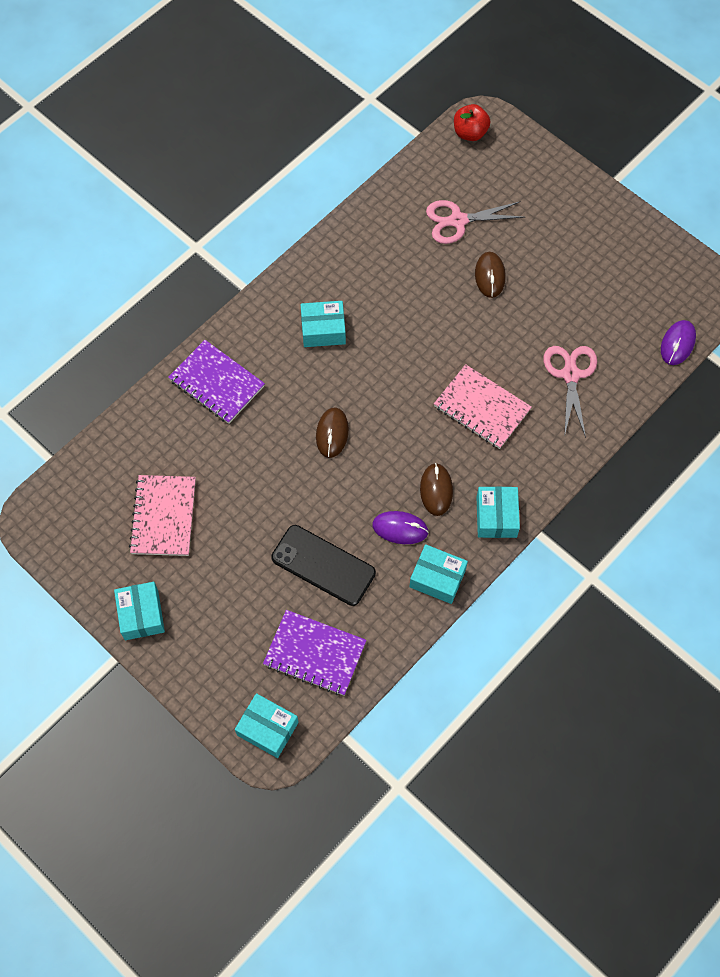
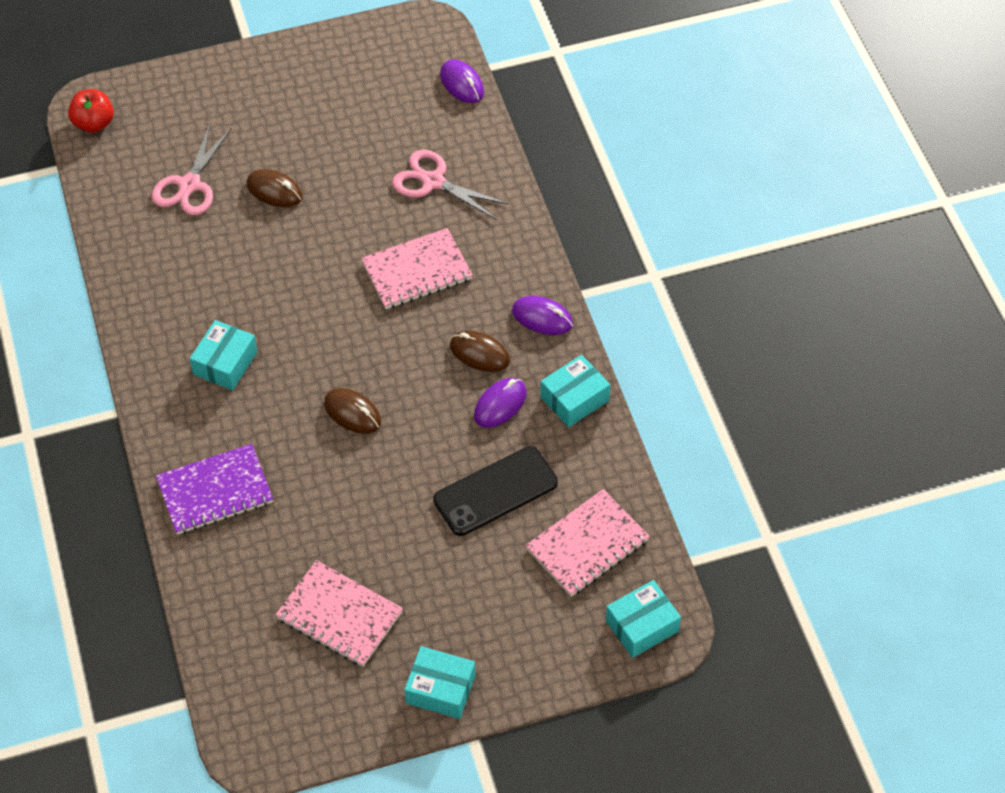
camera: 60 degrees left, 10 degrees down
purple notebook [263,610,367,696] -> pink notebook [525,489,650,597]
turquoise box [476,486,520,538] -> purple mouse [512,296,573,335]

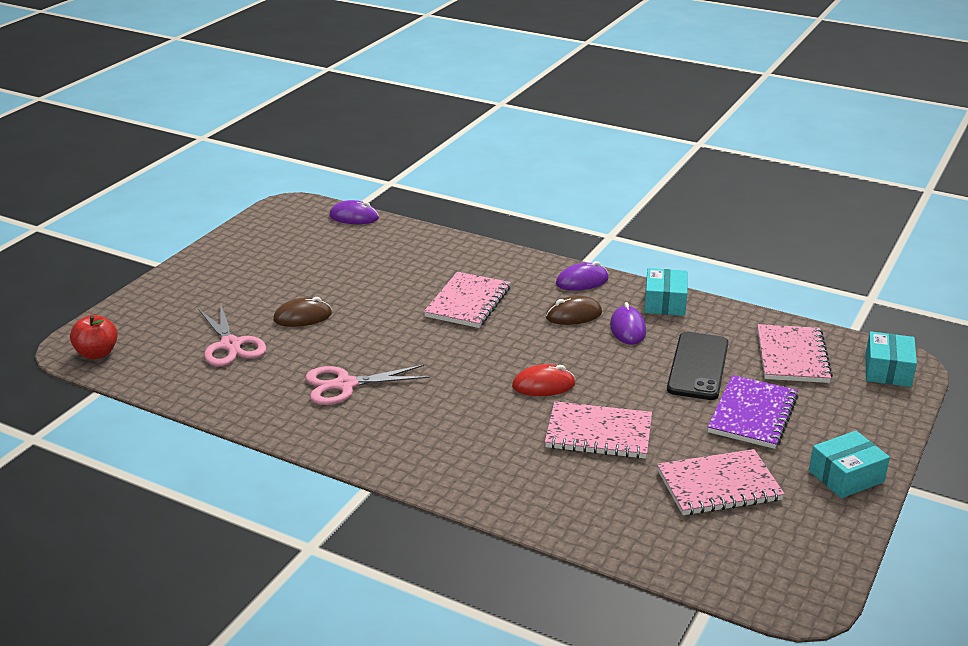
camera: 45 degrees left, 25 degrees down
purple notebook [156,444,273,535] -> purple notebook moved to [707,375,798,449]
turquoise box [190,320,258,390] -> none
brown mouse [324,388,381,434] -> red mouse [512,364,575,396]
pink scissors [392,150,509,220] -> pink scissors moved to [306,365,430,405]
none -> pink notebook [545,401,652,459]

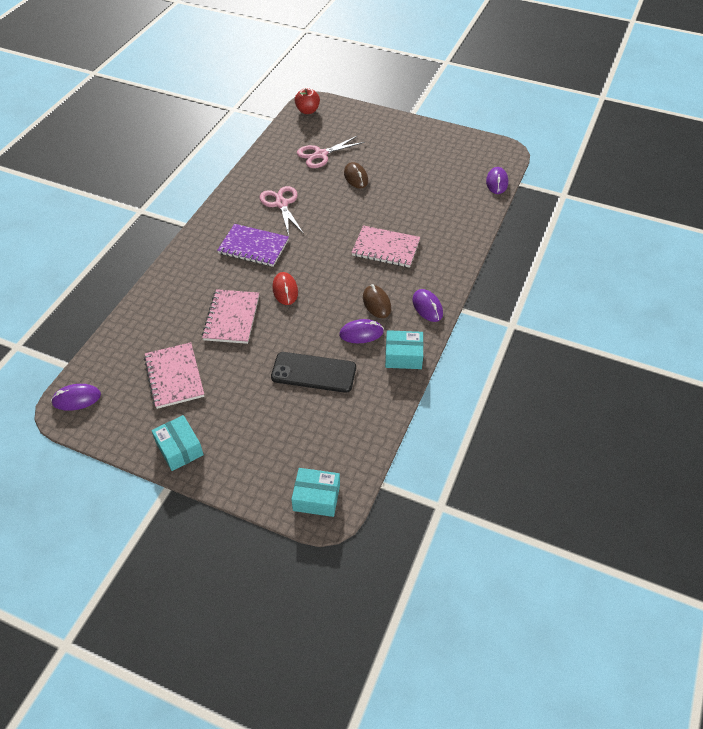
camera: 85 degrees right, 20 degrees up
purple notebook [707,375,798,449] -> purple notebook moved to [217,224,289,267]
pink notebook [758,324,833,383] -> none
none -> purple mouse [51,384,101,411]

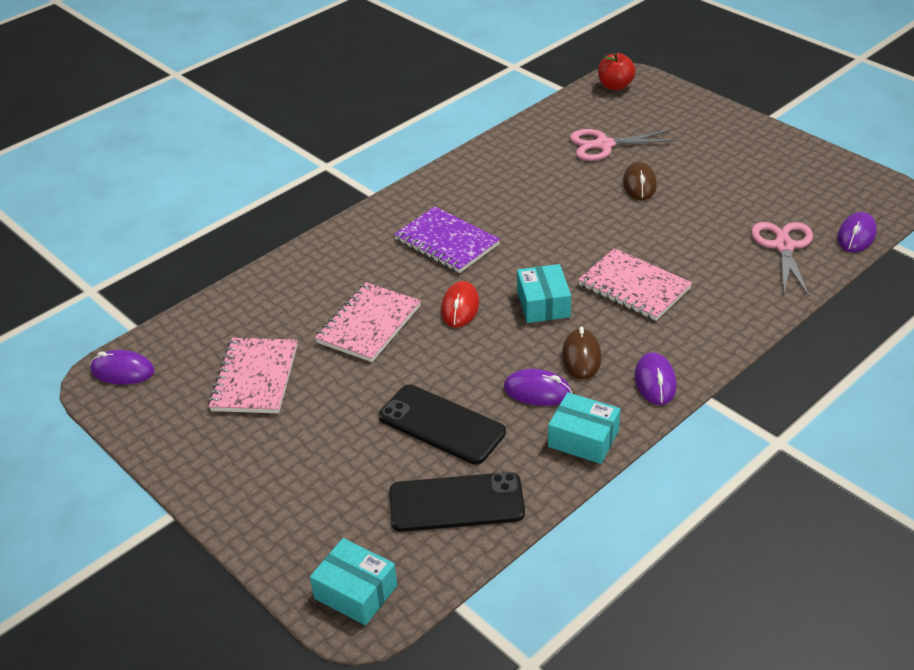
camera: 25 degrees right, 10 degrees down
turquoise box [151,415,204,471] -> turquoise box moved to [517,264,571,323]
pink scissors [260,186,304,236] -> pink scissors moved to [751,222,813,296]
none -> black phone [390,472,525,532]

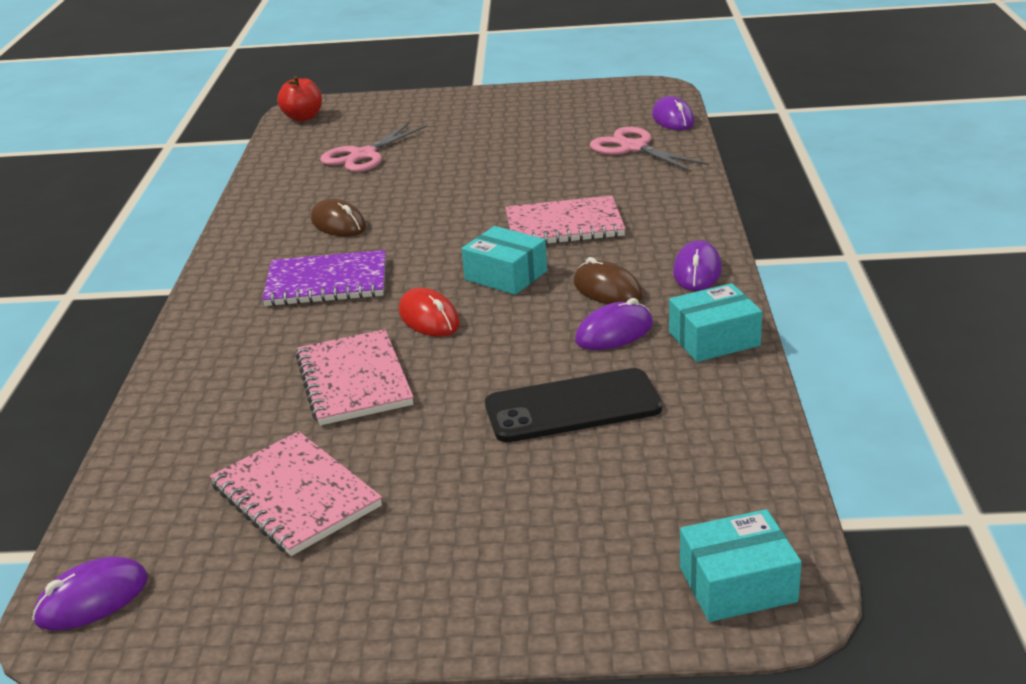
camera: 45 degrees left, 10 degrees down
black phone [390,472,525,532] -> none
brown mouse [623,161,657,200] -> brown mouse moved to [311,198,366,237]
purple mouse [635,352,677,405] -> purple mouse turned 60 degrees clockwise [673,240,722,291]

